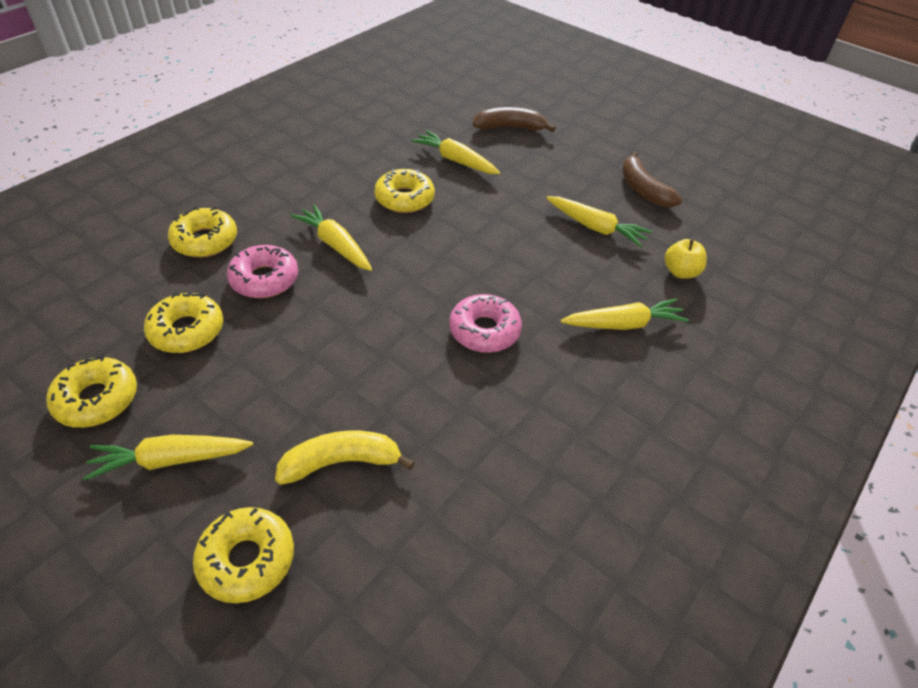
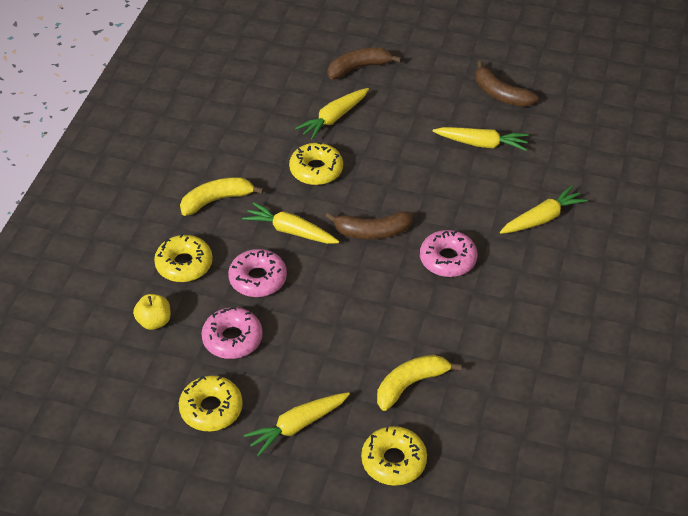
camera: 20 degrees left, 0 degrees up
yellow donut [144,293,223,353] -> pink donut [201,306,263,359]
yellow carrot [411,130,500,174] -> yellow carrot turned 60 degrees counterclockwise [295,88,369,140]
yellow apple [665,239,707,279] -> yellow apple moved to [133,294,171,330]
none -> yellow banana [180,177,264,216]
none -> brown banana [325,211,413,239]

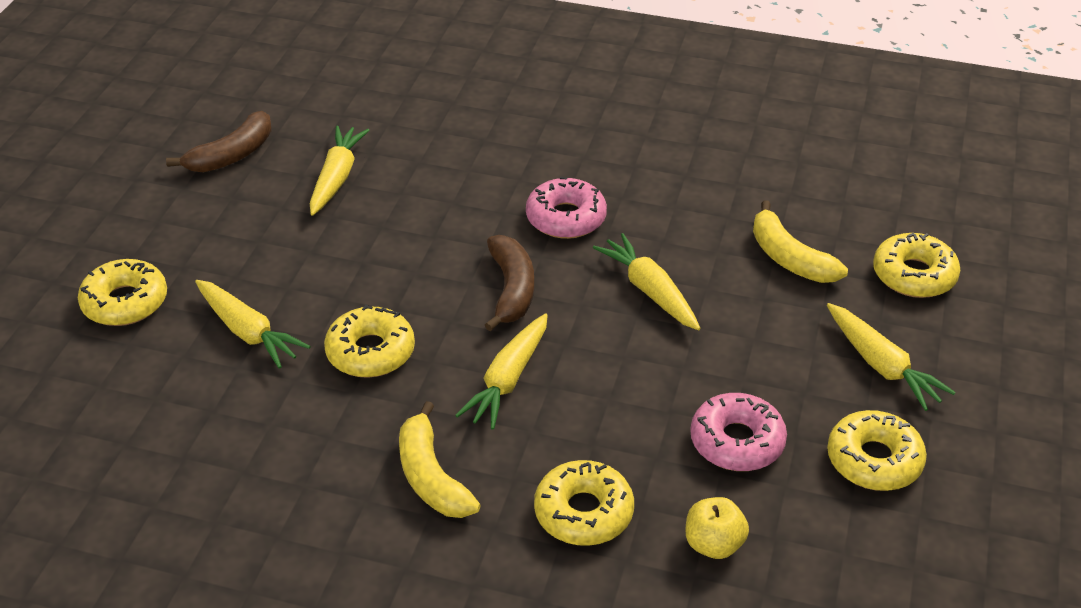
camera: 90 degrees left, 5 degrees down
pink donut [228,249,287,297] -> none
brown banana [328,48,402,79] -> yellow donut [78,259,167,326]
yellow carrot [500,186,588,234] -> yellow carrot moved to [593,233,701,330]

